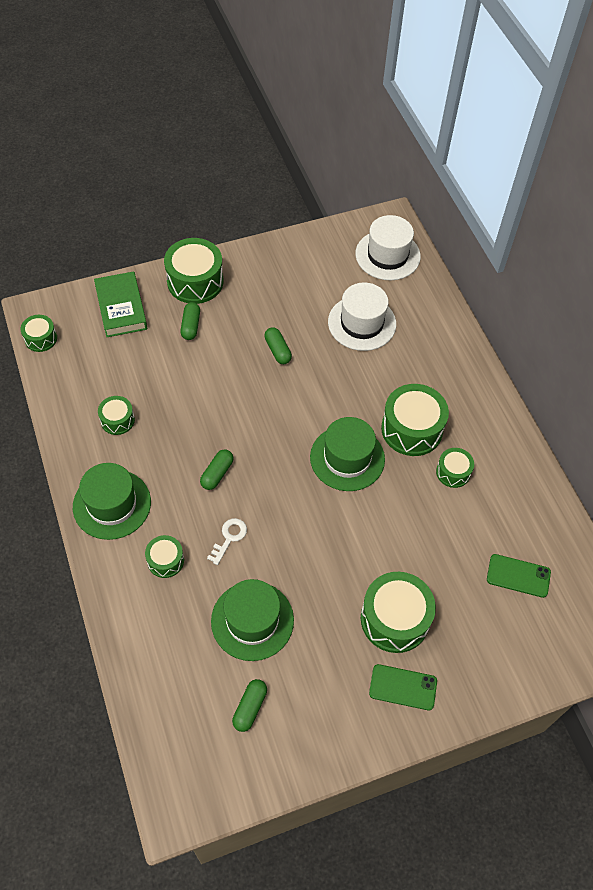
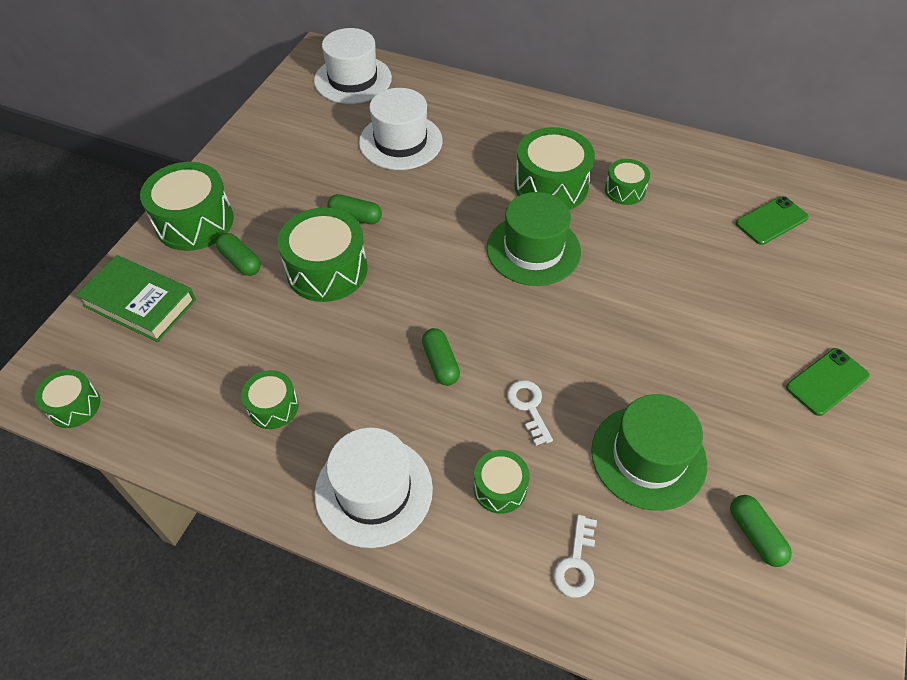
camera: 45 degrees left, 5 degrees down
green hat [73,463,151,540] -> white hat [315,428,433,548]
green drum [361,572,436,653] -> green drum moved to [278,208,367,302]
none -> white key [553,515,597,598]

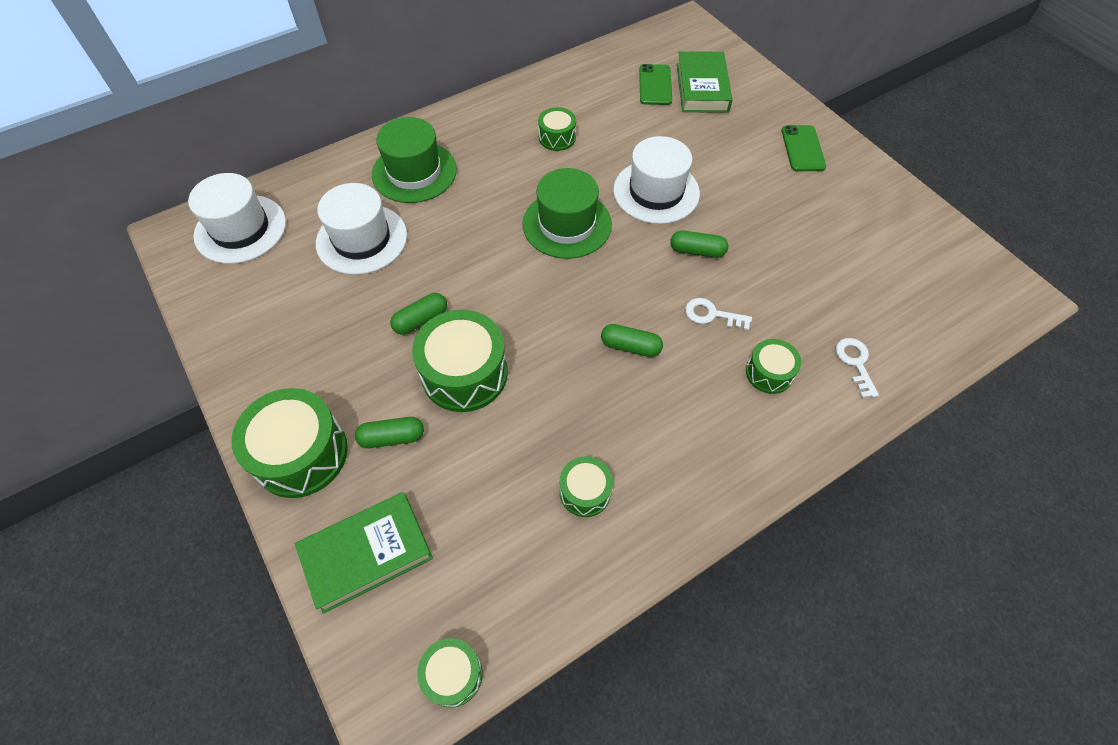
camera: 55 degrees left, 5 degrees up
white hat [315,428,433,548] -> white hat moved to [613,136,700,224]
green drum [514,127,595,210] -> none
white key [553,515,597,598] -> white key turned 150 degrees counterclockwise [836,338,879,398]
green hat [591,394,707,511] -> green hat moved to [372,117,457,203]
green capsule [730,495,792,567] -> green capsule moved to [670,230,728,258]
none -> green book [677,51,732,113]

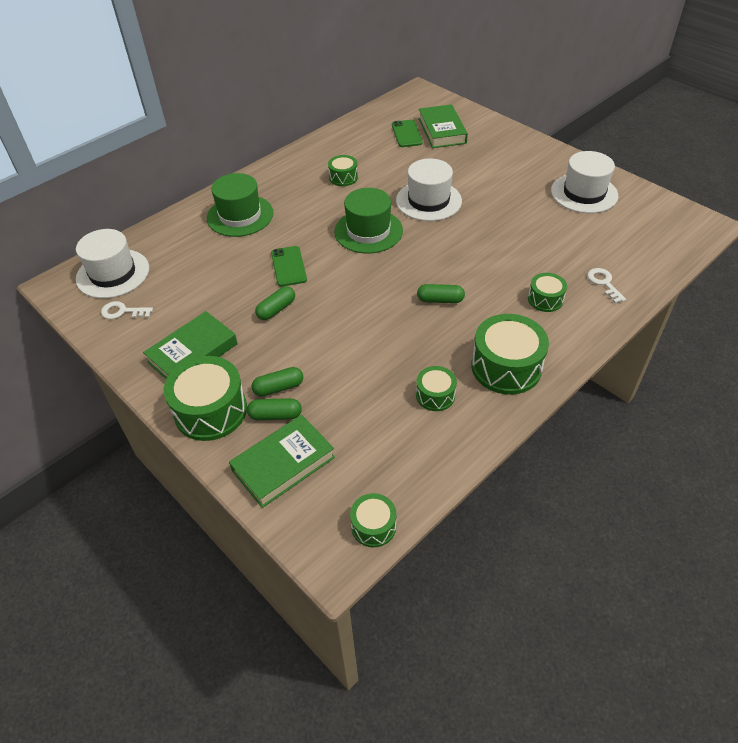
camera: 10 degrees left, 10 degrees down
white hat [316,183,407,275] -> white hat moved to [551,151,618,213]
green drum [412,310,508,412] -> green drum moved to [471,314,549,395]
green capsule [670,230,728,258] -> green capsule moved to [247,398,302,420]
white key [685,298,752,331] -> white key moved to [101,301,153,319]
green phone [781,125,826,171] -> green phone moved to [271,246,307,287]
none -> green book [143,311,238,379]

